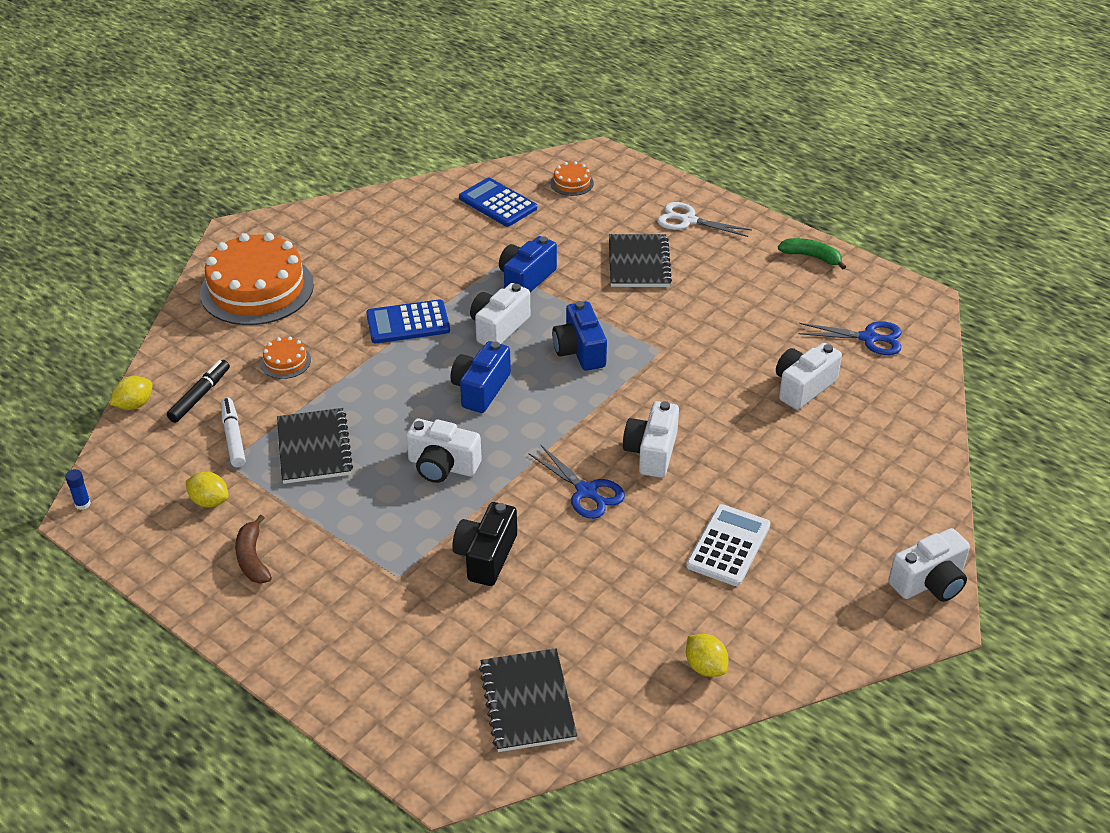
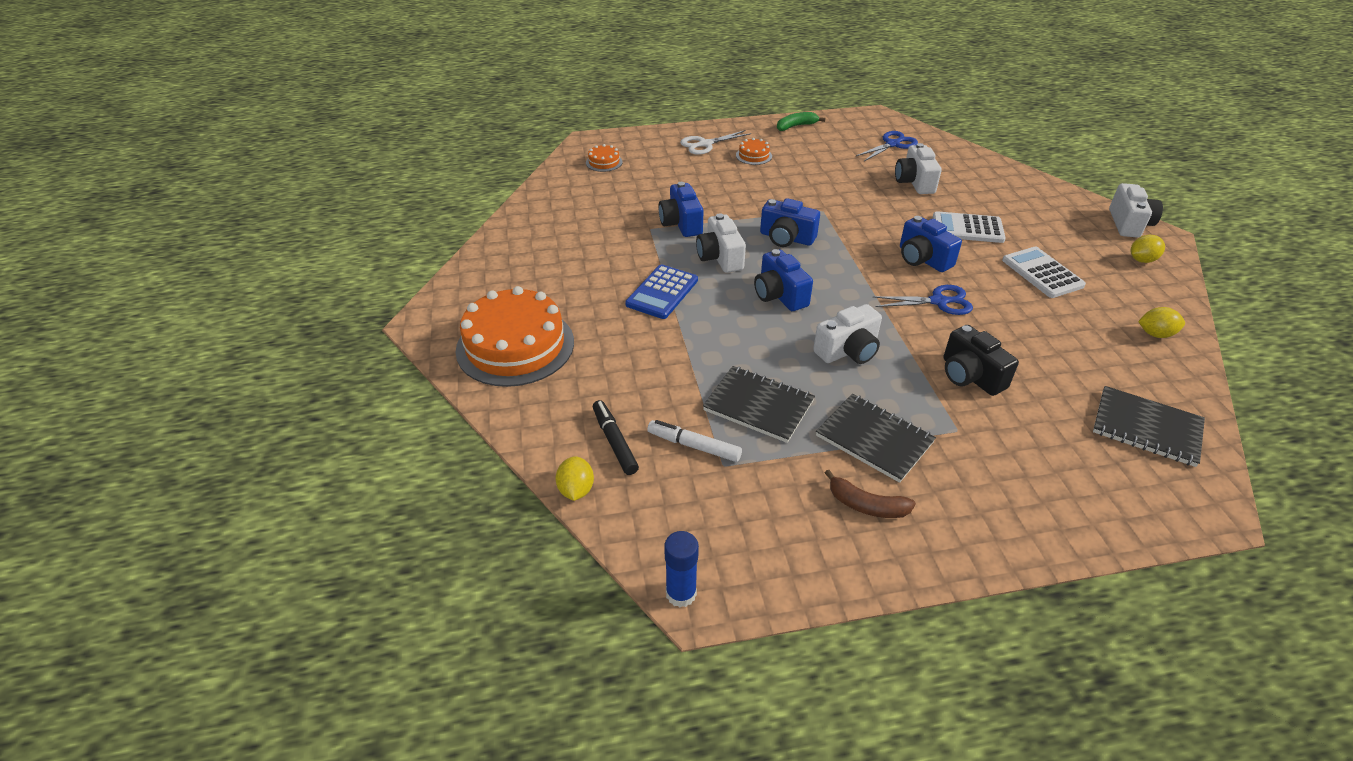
camera: 50 degrees left, 0 degrees up
blue glue stick [65,469,91,510] -> blue glue stick [664,531,699,607], size x1.67
yellow lemon [186,472,229,507] -> yellow lemon moved to [1130,235,1165,263]
orange cake [260,337,311,379] -> orange cake moved to [736,138,772,165]
blue calculator [459,178,537,227] -> none
black notebook [609,234,672,287] -> black notebook moved to [816,394,936,483]
white camera [623,401,679,478] -> blue camera [900,216,962,272]
none -> white calculator [933,211,1006,243]

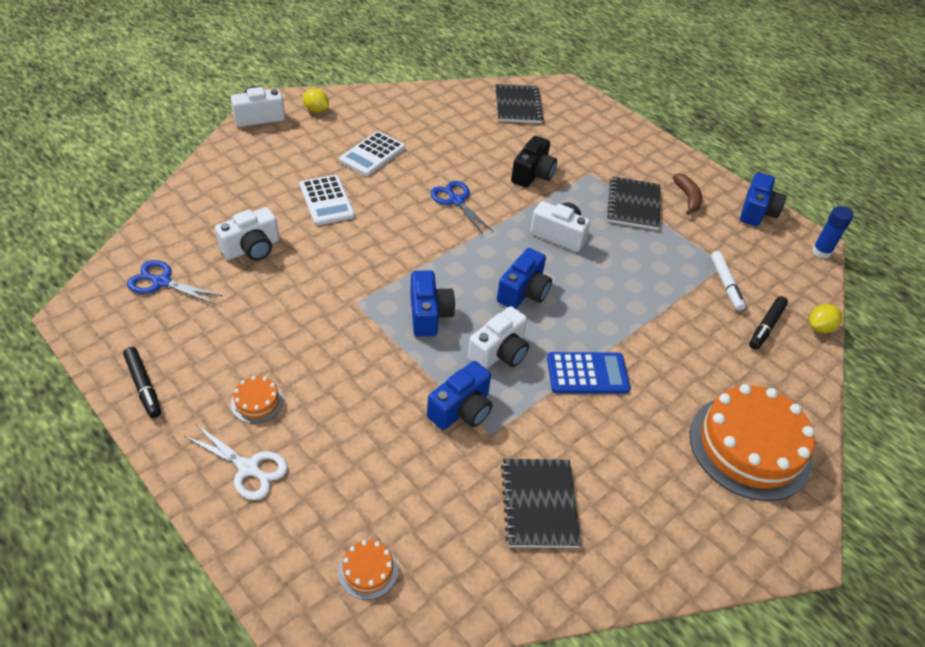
camera: 125 degrees left, 5 degrees up
black notebook [703,366,815,443] -> black notebook moved to [501,459,581,548]
green banana [777,112,825,131] -> black marker [123,347,161,418]
blue camera [900,216,962,272] -> blue camera moved to [740,172,786,226]
yellow lemon [1138,307,1185,338] -> none

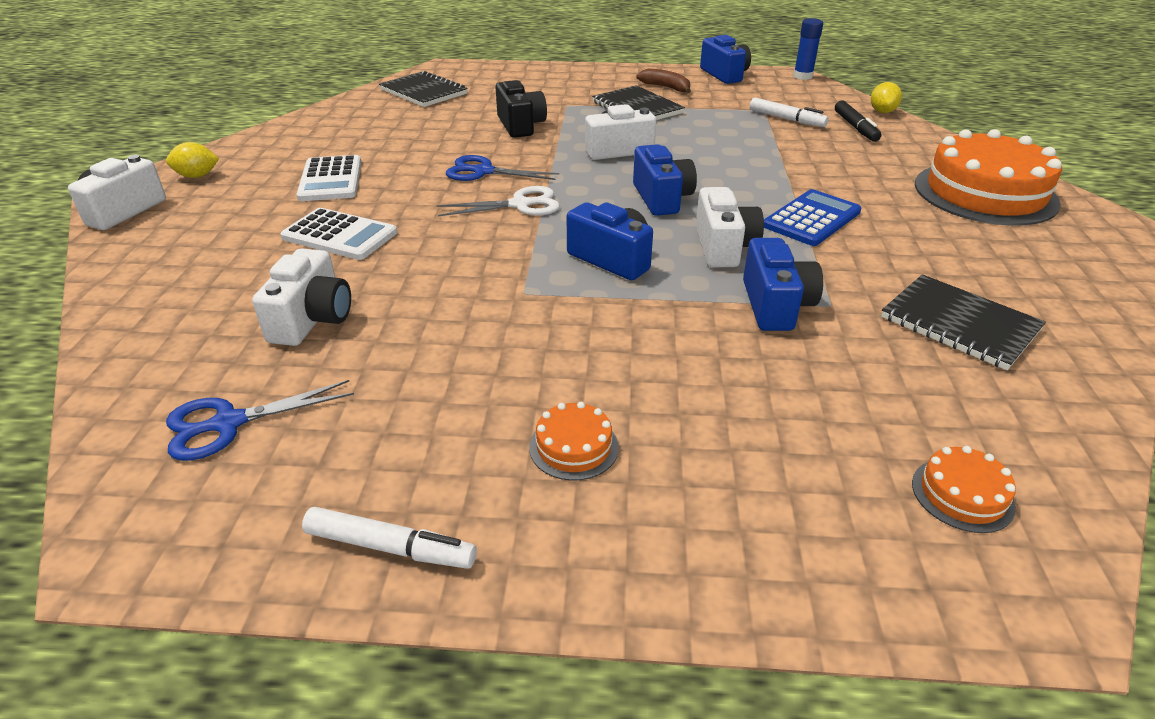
camera: 40 degrees left, 10 degrees down
black marker [123,347,161,418] -> white marker [302,507,477,569]
white scissors [184,424,288,500] -> white scissors moved to [436,186,560,216]

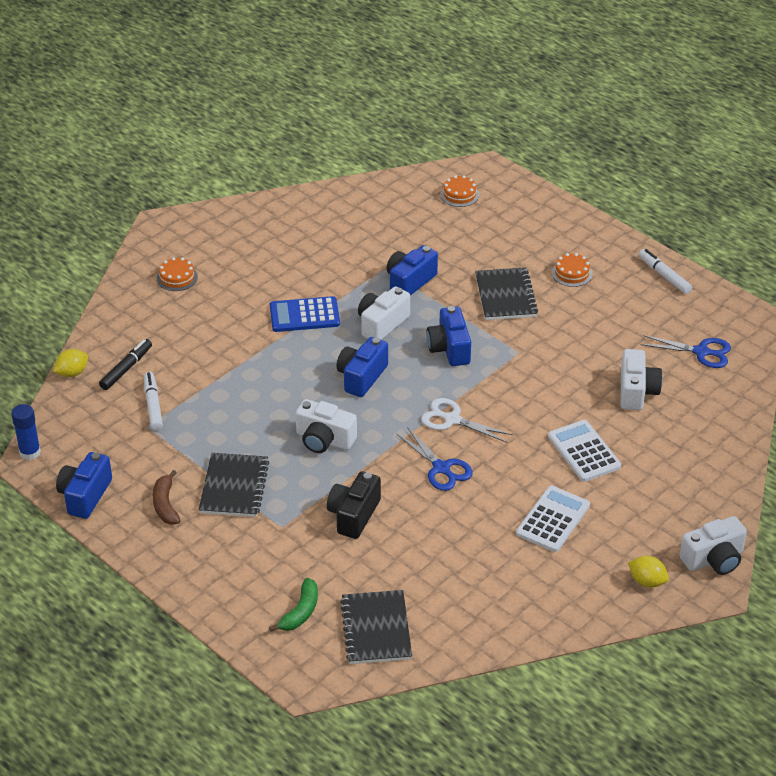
camera: 140 degrees left, 5 degrees up
white camera [252,248,351,346] -> white camera turned 135 degrees clockwise [621,349,663,410]
black notebook [881,274,1046,370] -> black notebook moved to [475,267,538,320]
orange cake [915,129,1062,226] -> orange cake [157,257,198,291], size x0.42
none -> green banana [269,578,318,632]

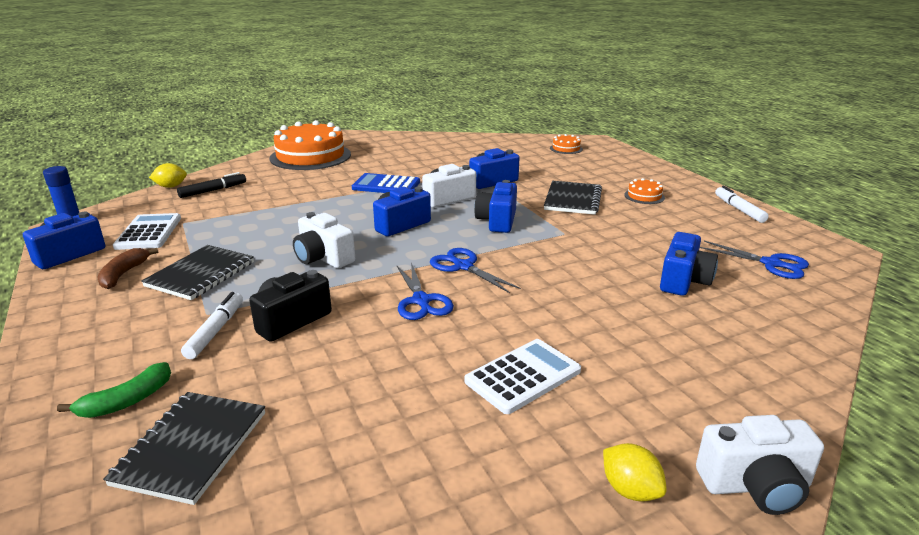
camera: 20 degrees right, 15 degrees down
white marker [144,372,163,430] -> white marker moved to [181,292,243,359]
orange cake [157,257,198,291] -> orange cake [269,120,351,170], size x2.37
white scissors [421,398,513,443] -> blue scissors [430,248,521,293]
white calculator [548,420,621,482] -> white calculator moved to [113,213,181,250]
white camera [621,349,663,410] -> blue camera [660,232,718,296]

